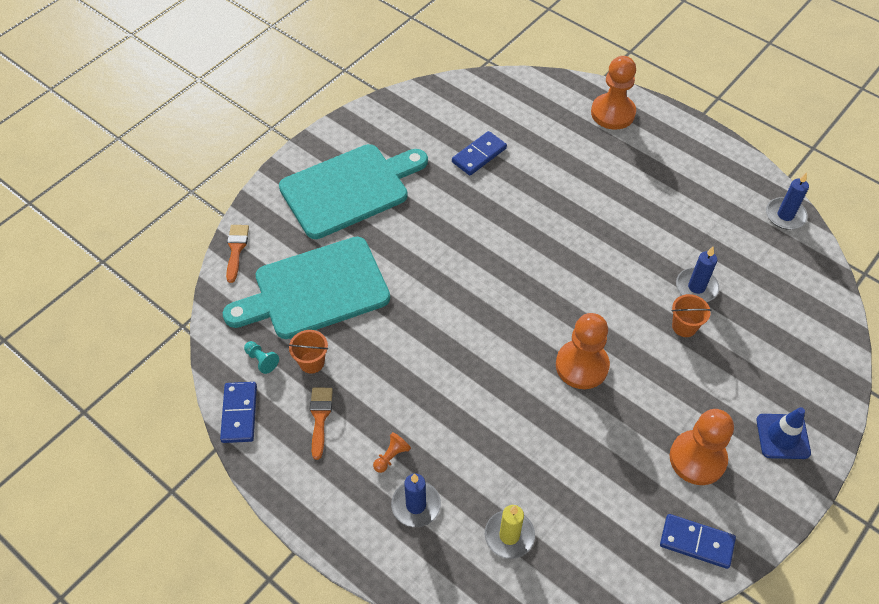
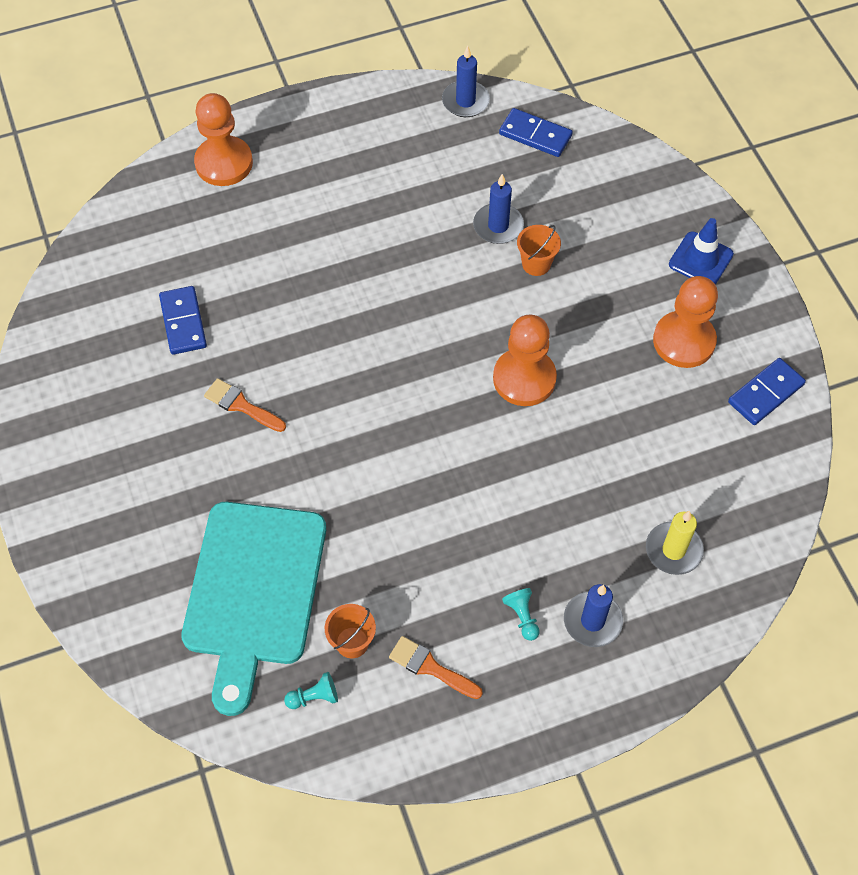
camera: 60 degrees left, 5 degrees up
blue domino [220,382,257,443] -> blue domino moved to [499,108,573,157]
orange brush [226,225,249,283] -> orange brush moved to [204,378,286,432]
turquoise cutting board [279,144,428,239] -> none
orange pawn [373,432,411,473] -> turquoise pawn [502,588,540,641]

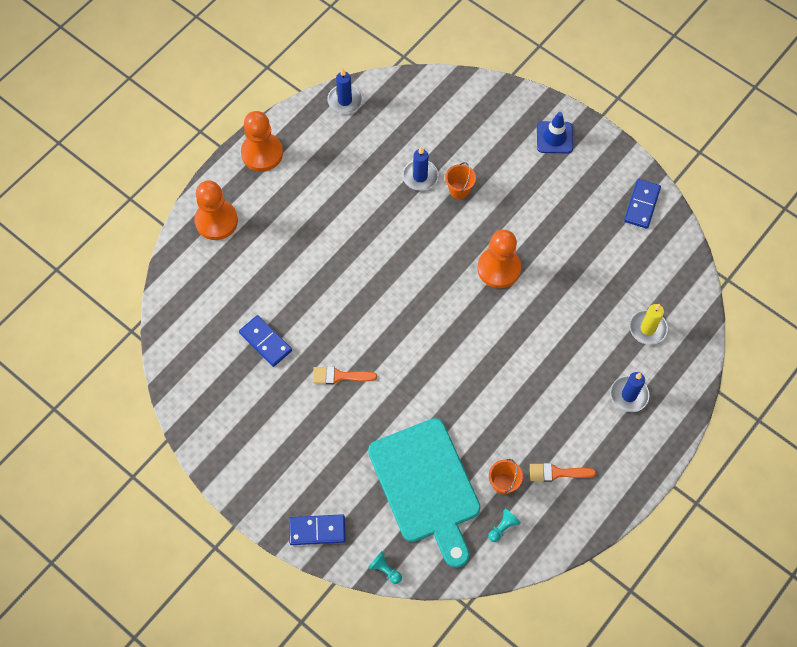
camera: 30 degrees left, 5 degrees up
blue domino [499,108,573,157] -> blue domino moved to [289,514,346,545]
turquoise pawn [502,588,540,641] -> turquoise pawn moved to [368,551,402,584]
orange pawn [653,276,718,368] -> orange pawn moved to [241,111,283,172]

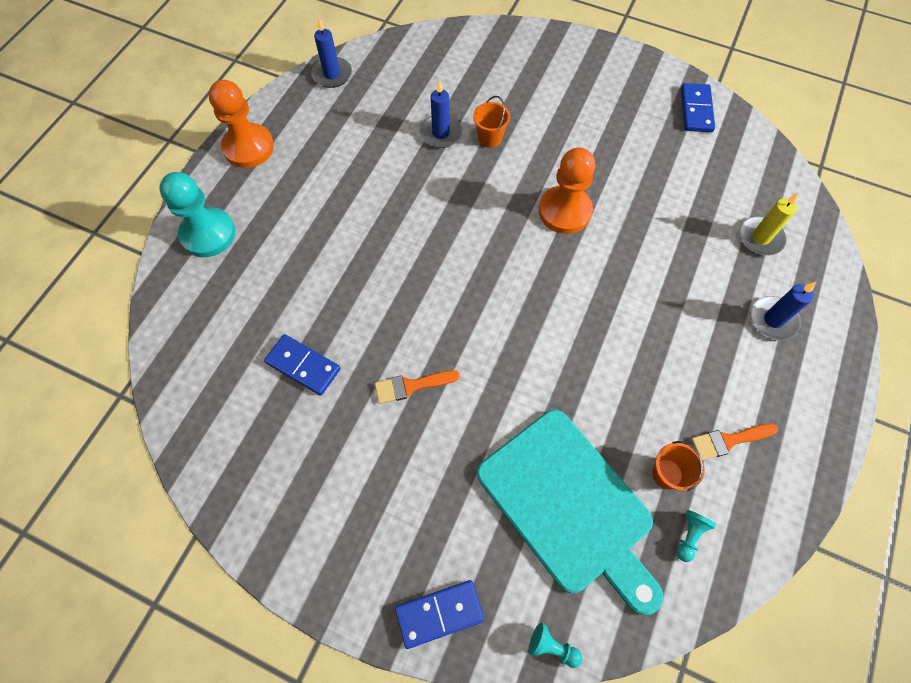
camera: 15 degrees left, 0 degrees up
orange pawn [194,180,238,240] -> turquoise pawn [159,172,235,257]
blue traffic cone [537,112,573,153] -> none

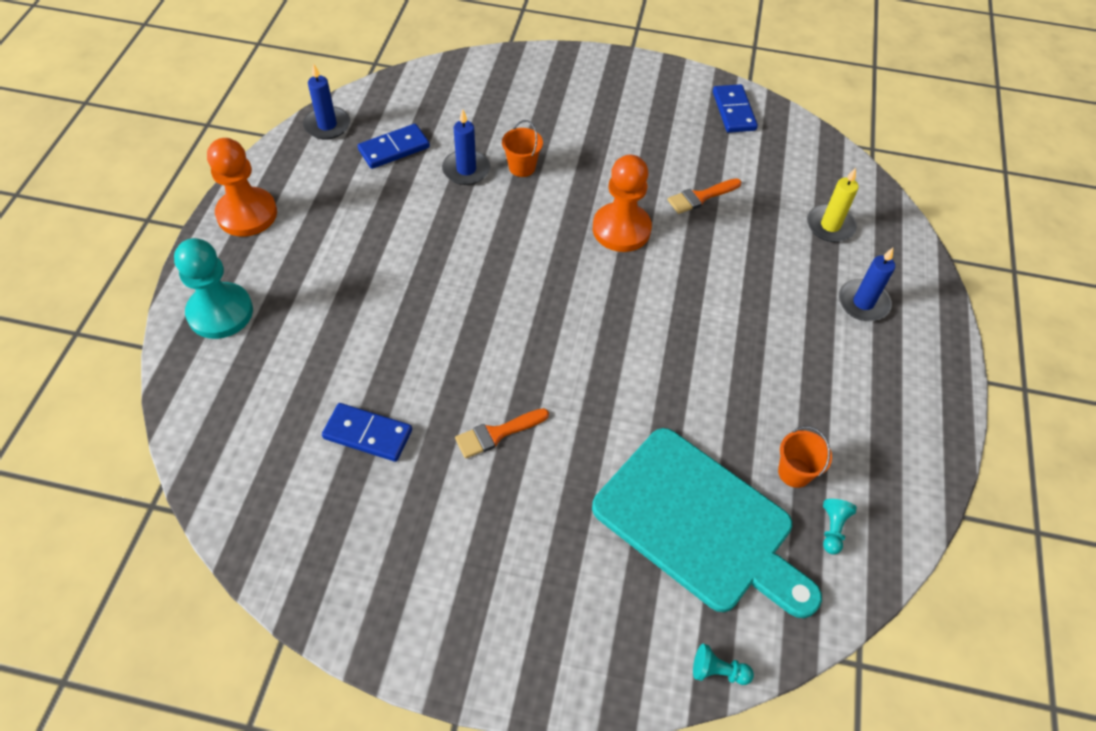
camera: 15 degrees left, 10 degrees down
blue domino [395,580,484,649] -> blue domino moved to [358,124,430,169]
orange brush [691,424,778,460] -> orange brush moved to [668,178,741,214]

